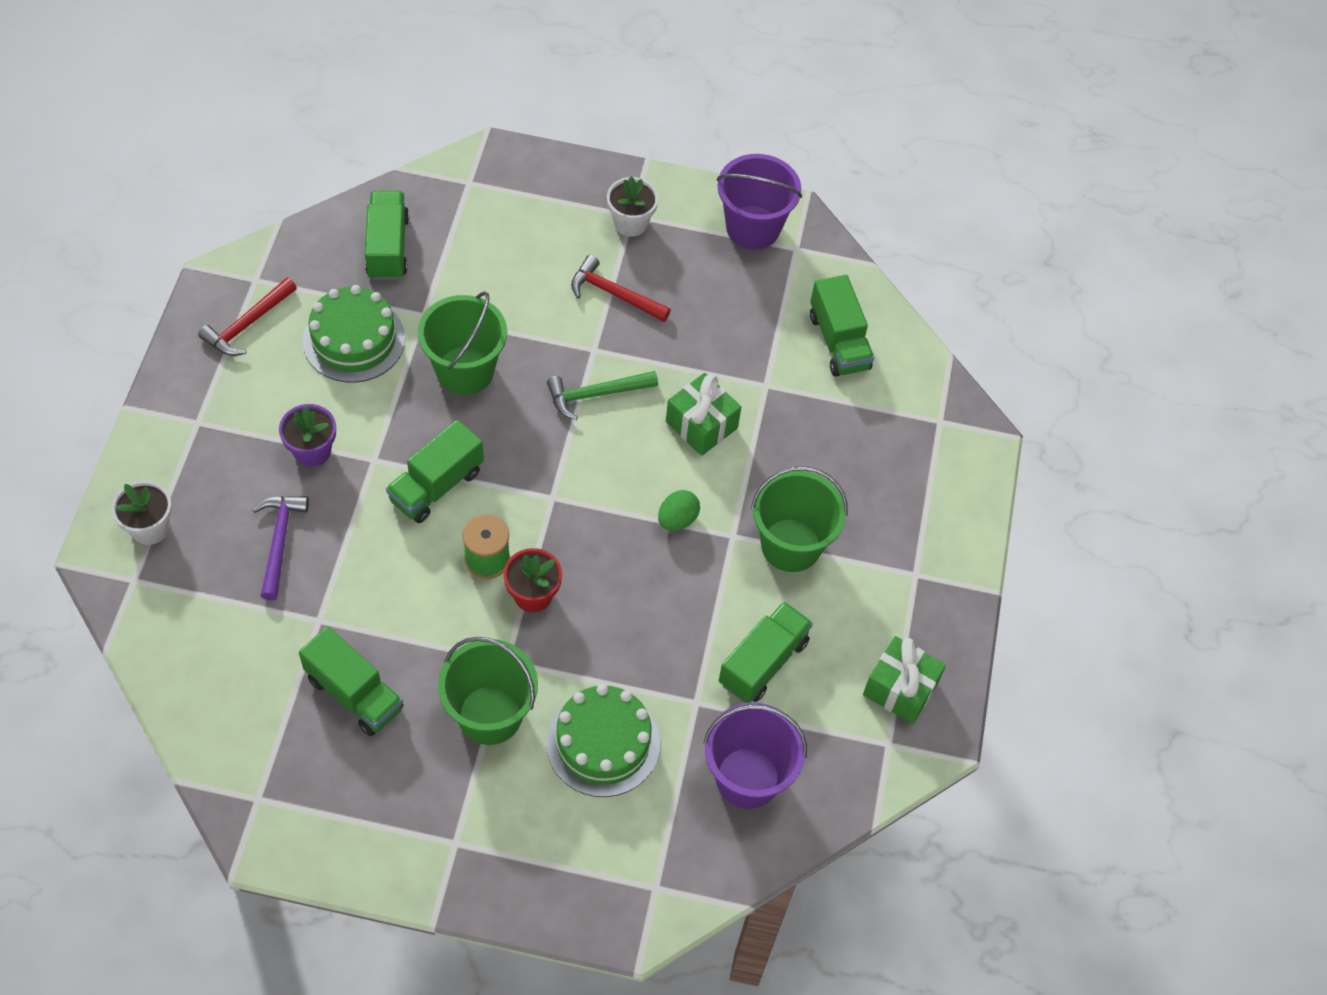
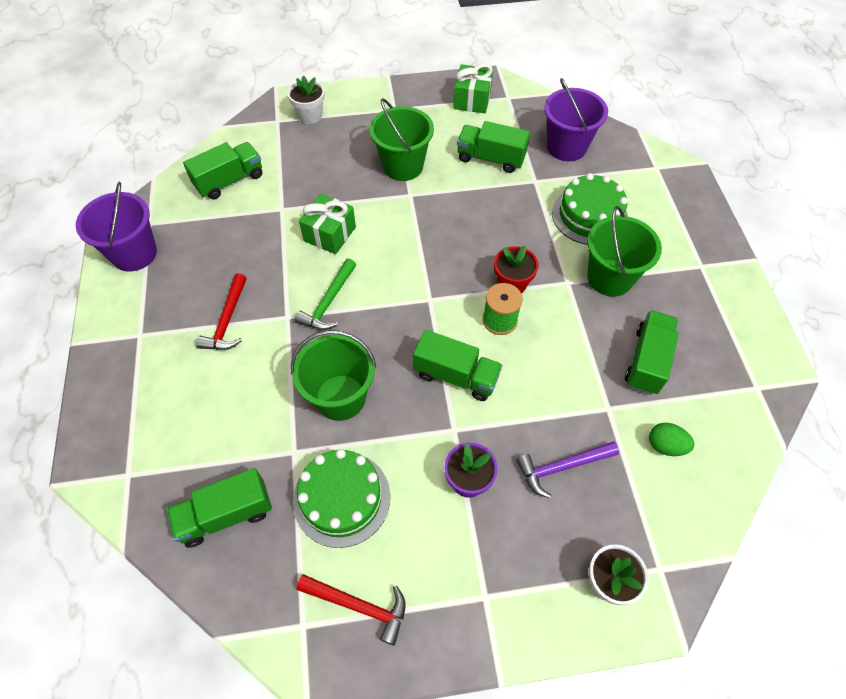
camera: 105 degrees left, 0 degrees up
green hammer [547,371,658,420] -> green hammer turned 60 degrees clockwise [295,258,356,330]
white flower pot [607,176,659,237] -> white flower pot moved to [287,75,325,124]
green egg [658,490,700,531] -> green egg moved to [649,423,694,456]

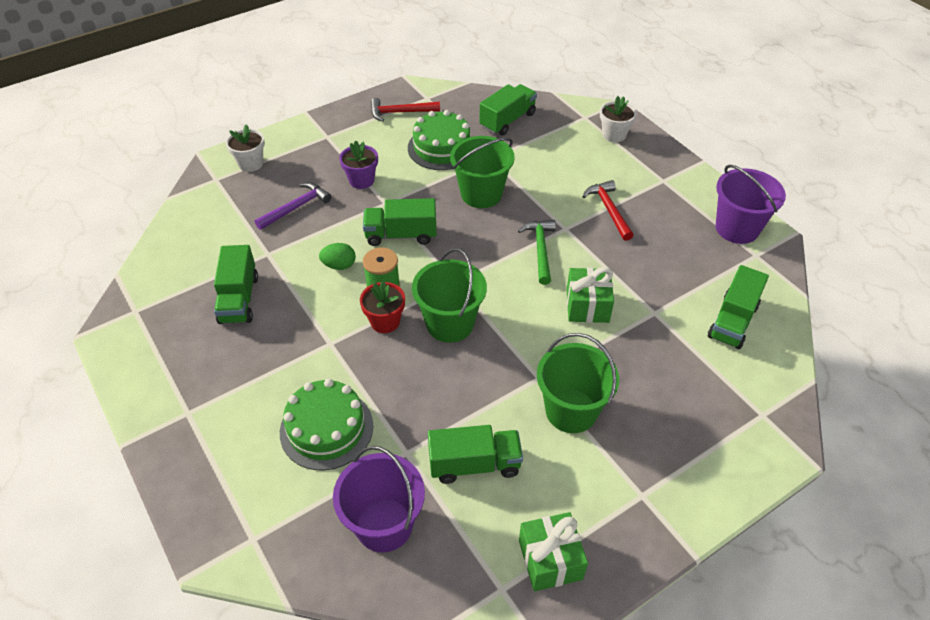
camera: 155 degrees right, 10 degrees down
white flower pot [287,75,325,124] -> white flower pot moved to [600,96,637,142]
green bucket [587,206,662,297] -> green bucket moved to [412,248,487,343]
green egg [649,423,694,456] -> green egg moved to [319,243,356,270]

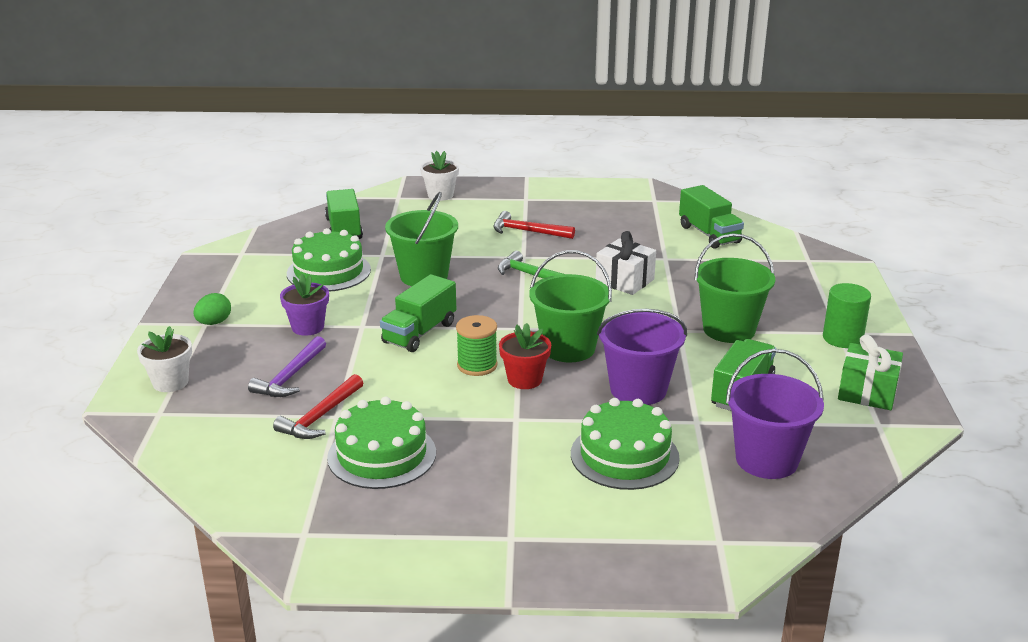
camera: 55 degrees left, 20 degrees down
green truck [214,245,258,324] -> green cake [327,396,436,489]
purple hammer [255,182,331,230] -> purple hammer turned 150 degrees counterclockwise [248,336,326,397]
green egg [319,243,356,270] -> green egg moved to [193,293,231,325]
red hammer [371,98,440,122] -> red hammer moved to [273,374,363,439]
green gift [567,267,614,323] -> white gift [596,231,656,295]
purple bucket [716,165,786,244] -> purple bucket moved to [597,309,687,405]
none -> green cylinder [823,283,871,348]

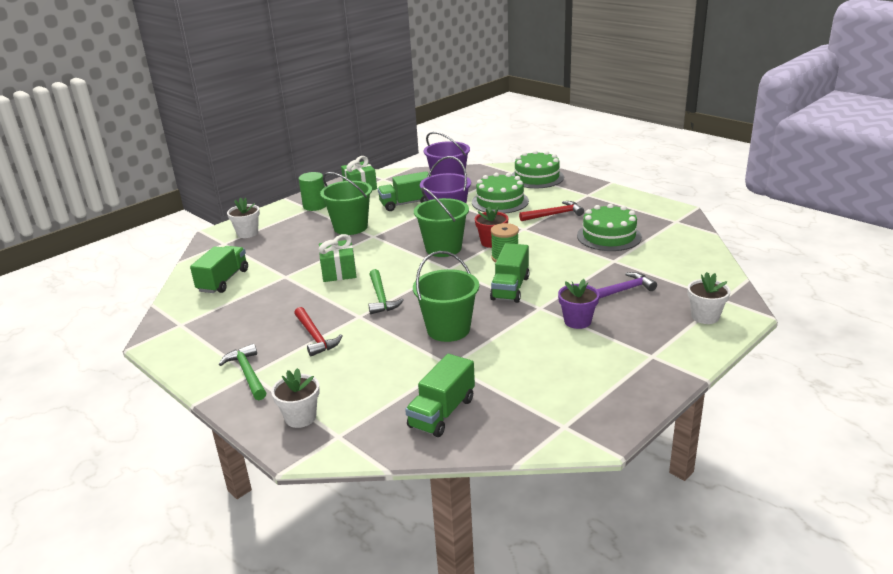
camera: 135 degrees left, 0 degrees up
green egg [193,293,231,325] -> none
red hammer [273,374,363,439] -> red hammer moved to [519,201,584,221]
green cake [287,228,371,292] -> green cake moved to [511,150,564,188]
green truck [380,274,456,352] -> green truck turned 120 degrees clockwise [490,243,529,303]
white gift [596,231,656,295] -> green gift [318,234,356,282]
none -> green hammer [219,343,266,400]
none -> white flower pot [227,197,260,238]

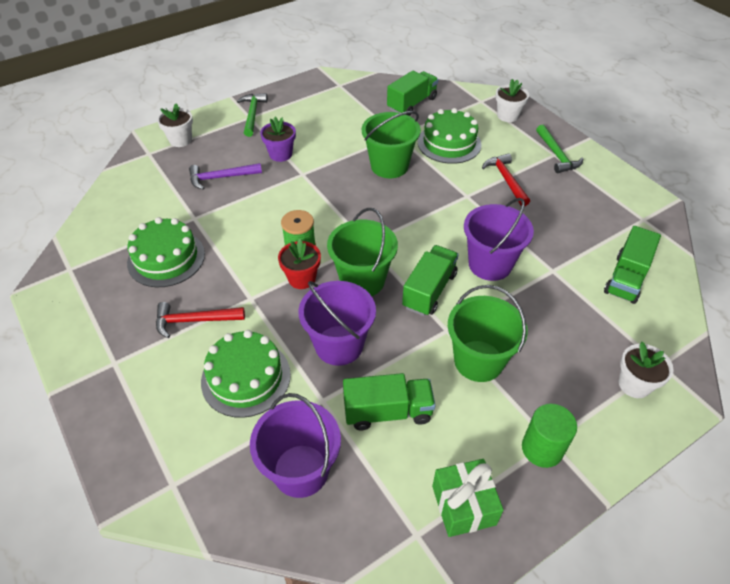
camera: 170 degrees left, 20 degrees up
green gift [318,234,356,282] -> purple bucket [464,198,534,281]
green hammer [368,269,404,314] -> green hammer moved to [237,93,268,137]
green truck [490,243,529,303] -> green truck moved to [402,245,459,316]
green cake [511,150,564,188] -> green cake moved to [418,108,482,164]

